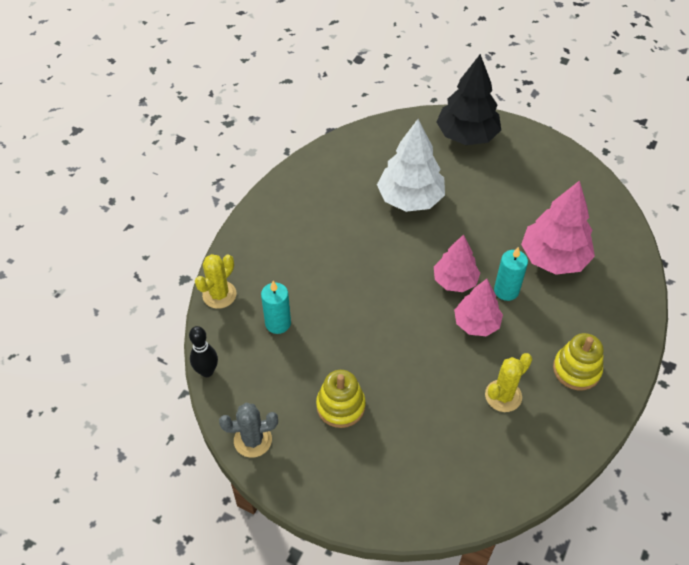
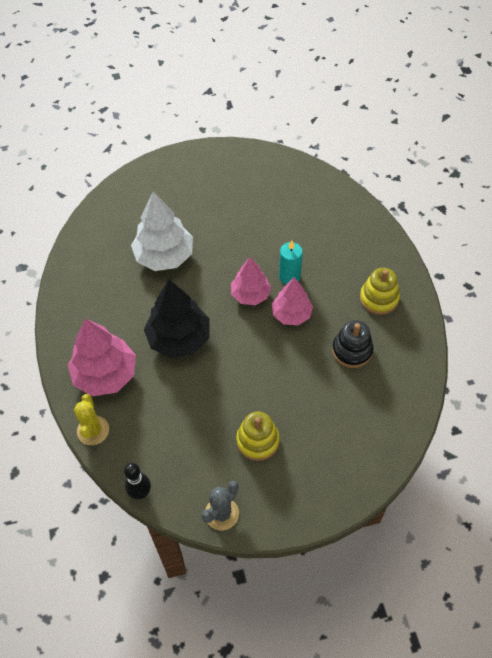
camera: 40 degrees left, 5 degrees up
turquoise candle [261,281,291,334] -> none
black tree [437,54,501,145] -> black tree moved to [144,280,210,358]
yellow cactus [485,353,532,412] -> black stacking toy [332,320,374,368]
pink tree [521,180,595,275] -> pink tree moved to [68,318,136,396]

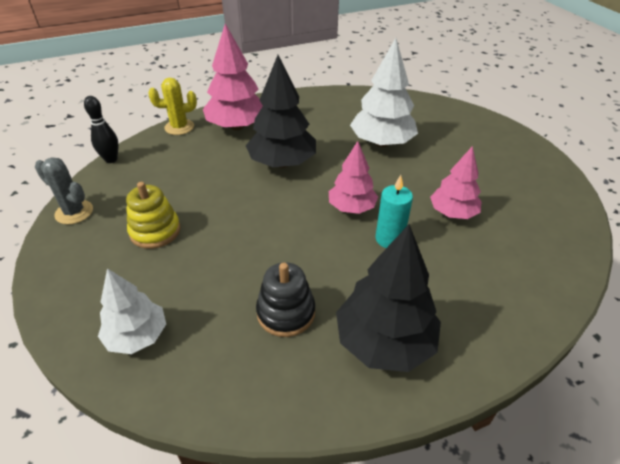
camera: 80 degrees right, 15 degrees down
pink tree [272,277,313,325] -> pink tree moved to [430,146,482,219]
yellow stacking toy [360,268,400,315] -> black tree [336,224,441,372]
none -> white tree [98,268,166,354]

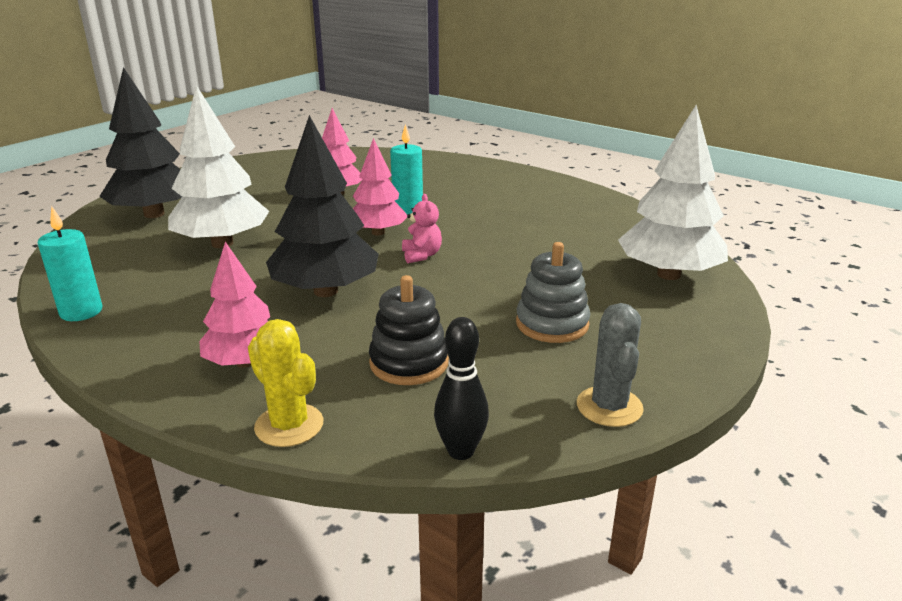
camera: 120 degrees left, 15 degrees down
white tree [98,268,166,354] -> white tree [618,105,728,280], size x1.57
yellow stacking toy [126,182,180,249] -> grey stacking toy [516,242,590,343]
pink tree [203,24,263,130] -> pink tree [199,242,270,368], size x0.64
black stacking toy [256,262,315,337] -> black stacking toy moved to [369,275,449,385]
black tree [336,224,441,372] -> black tree moved to [99,67,182,218]
none -> turquoise candle [38,207,103,321]
none -> pink teddy bear [402,194,442,263]

